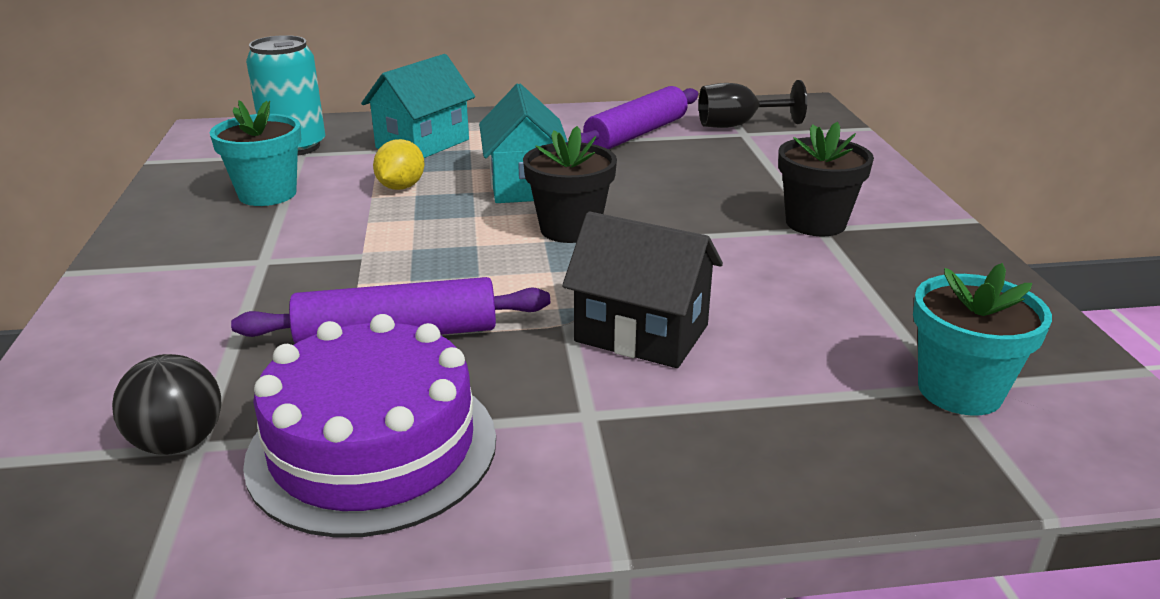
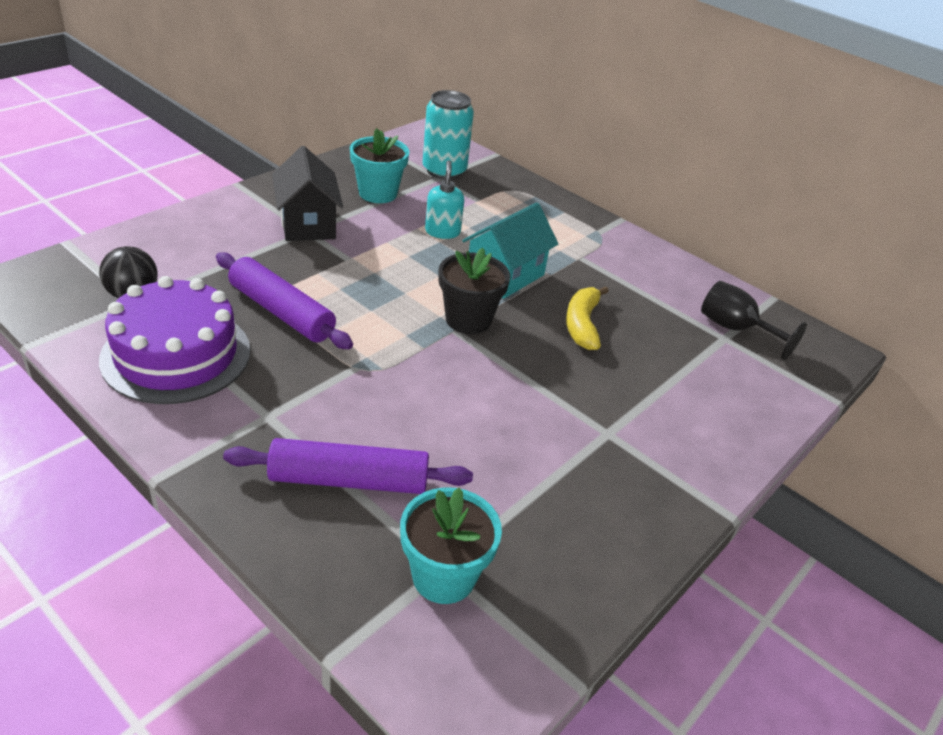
camera: 45 degrees right, 10 degrees up
turquoise house [361,54,475,158] -> none
yellow lemon [373,139,425,190] -> turquoise soap dispenser [425,160,464,239]
black house [562,211,723,368] -> black house moved to [272,146,343,241]
purple rolling pin [581,86,699,149] -> purple rolling pin moved to [223,438,473,494]
black flower pot [778,122,874,236] -> none
none -> yellow banana [566,286,609,350]

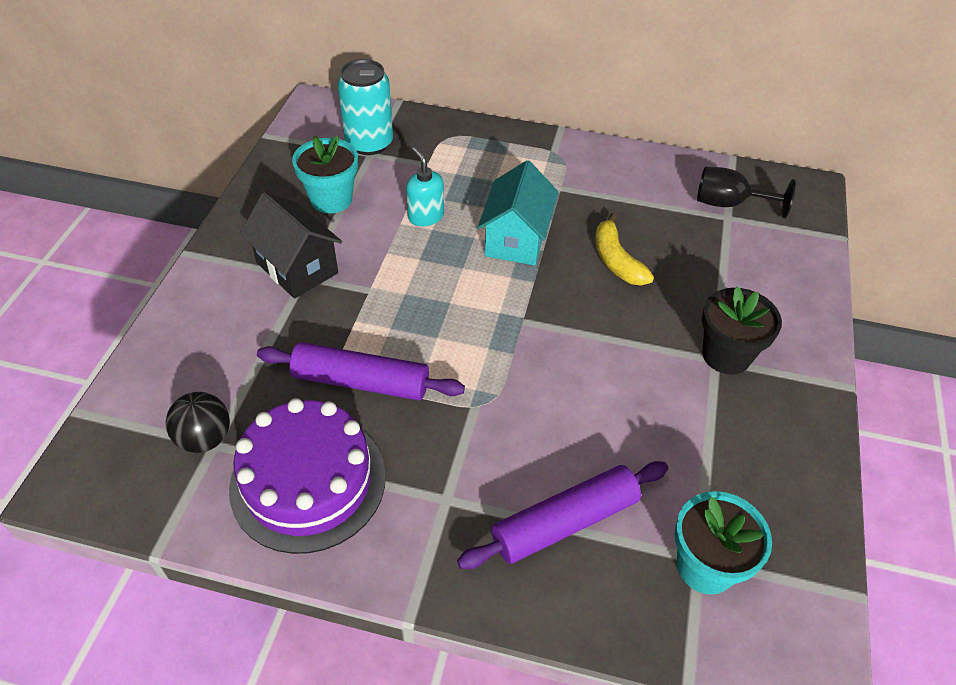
camera: 25 degrees left, 10 degrees up
black flower pot [439,248,510,334] -> black flower pot moved to [702,286,782,375]

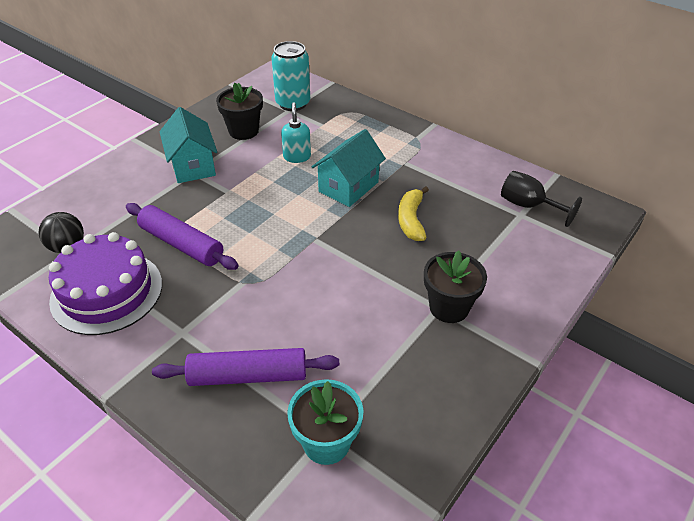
camera: 25 degrees right, 5 degrees down
black house [240,192,342,299] -> turquoise house [160,107,217,183]
turquoise flower pot [292,136,358,213] -> black flower pot [216,83,263,140]

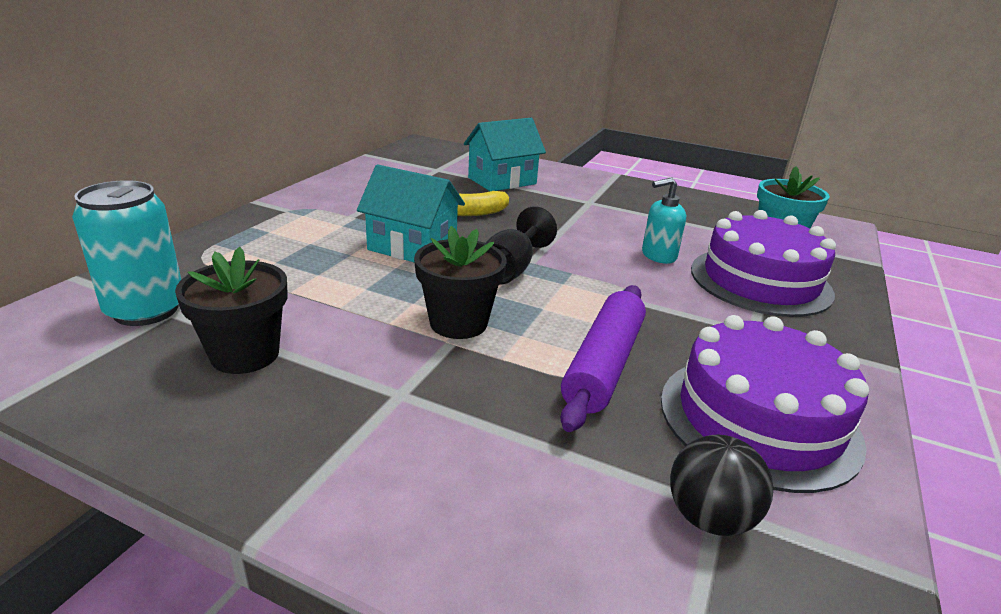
camera: 105 degrees left, 15 degrees down
purple rolling pin [152,348,339,386] -> purple cake [691,210,836,317]
turquoise house [160,107,217,183] -> turquoise house moved to [464,118,546,191]
turquoise soap dispenser [281,102,311,163] -> turquoise soap dispenser moved to [642,177,686,264]
black flower pot [424,250,487,323] -> black flower pot moved to [414,226,507,339]
black goblet [501,171,582,227] -> black goblet moved to [486,206,557,285]

